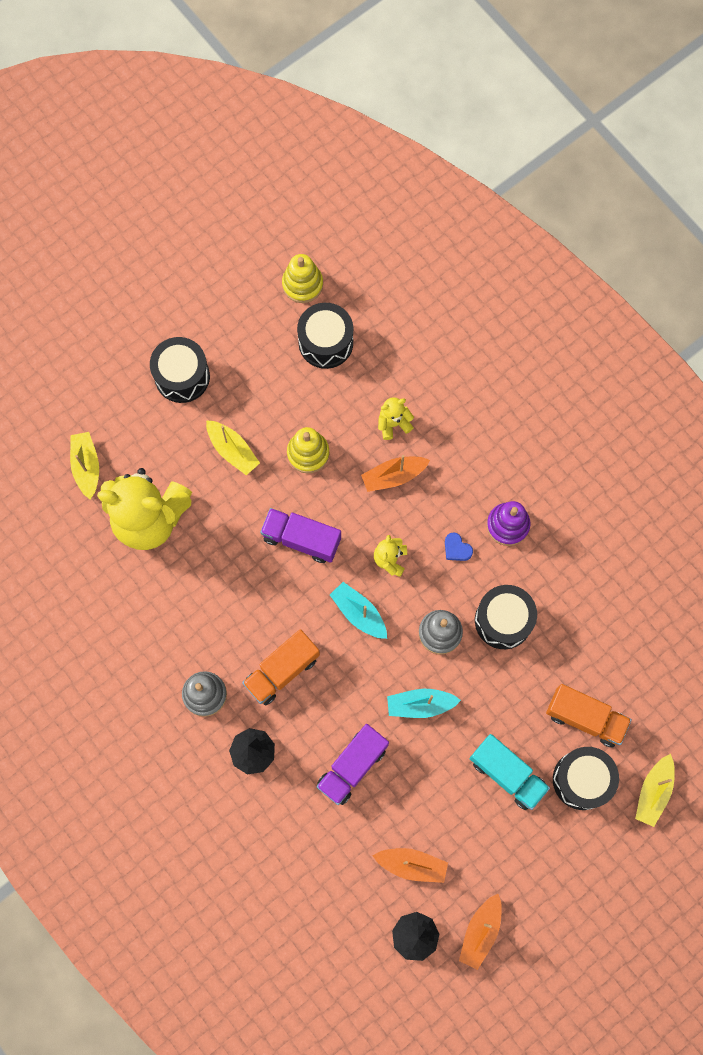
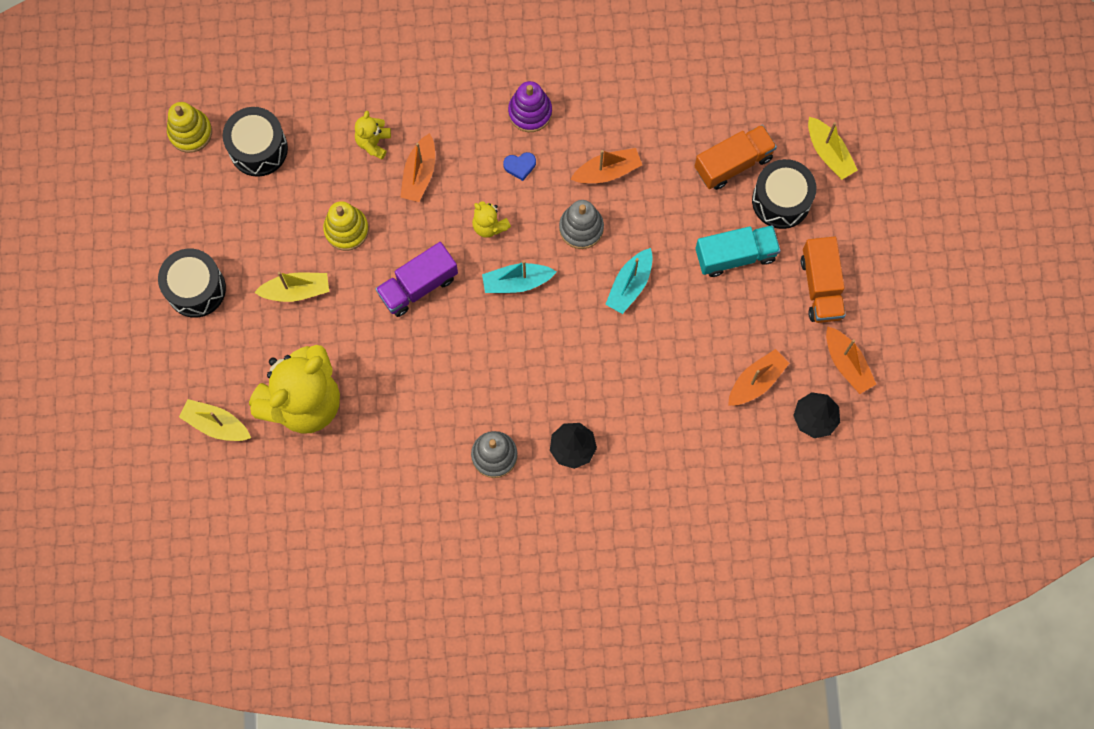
camera: 55 degrees left, 0 degrees up
orange truck [242,629,320,705] -> orange truck moved to [801,236,846,323]
purple truck [316,724,389,805] -> none
black drum [475,585,537,649] -> orange boat [570,148,642,183]

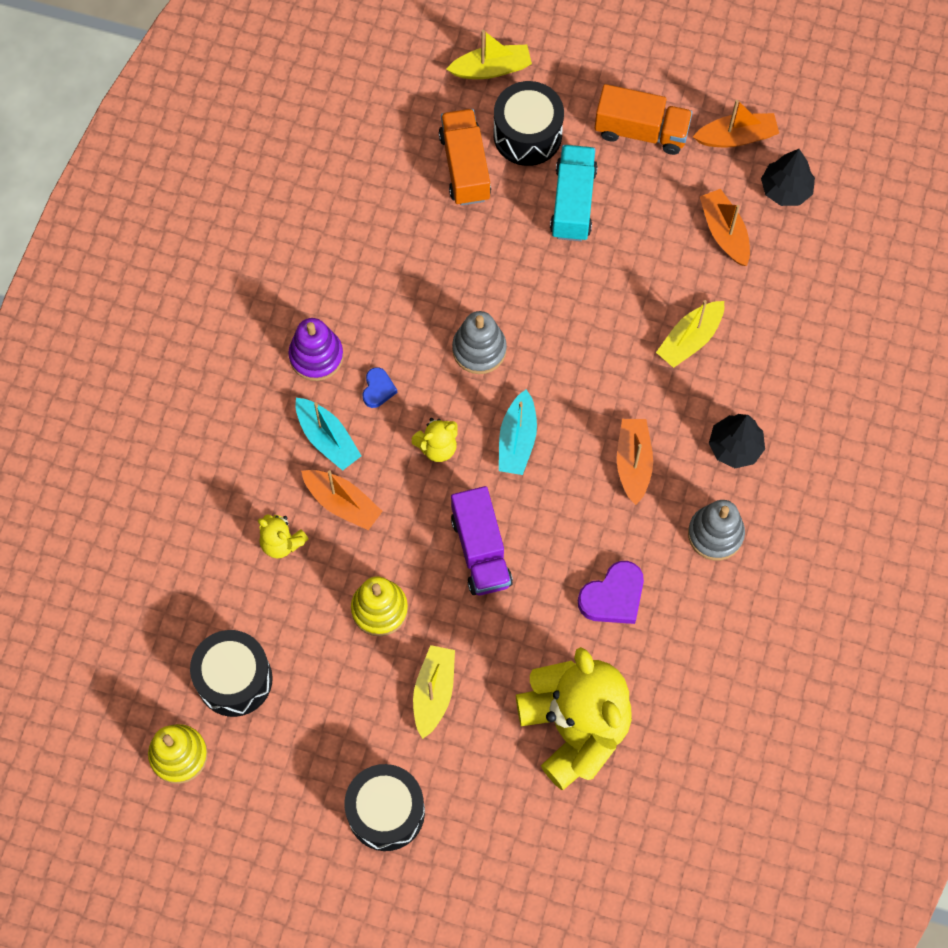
camera: 70 degrees left, 5 degrees down
yellow boat [179,399,251,441] -> yellow boat moved to [656,300,724,368]
orange boat [570,148,642,183] -> orange boat moved to [617,419,653,505]
turquoise boat [605,248,653,314] -> turquoise boat moved to [295,398,361,471]
none -> purple heart [578,561,644,624]

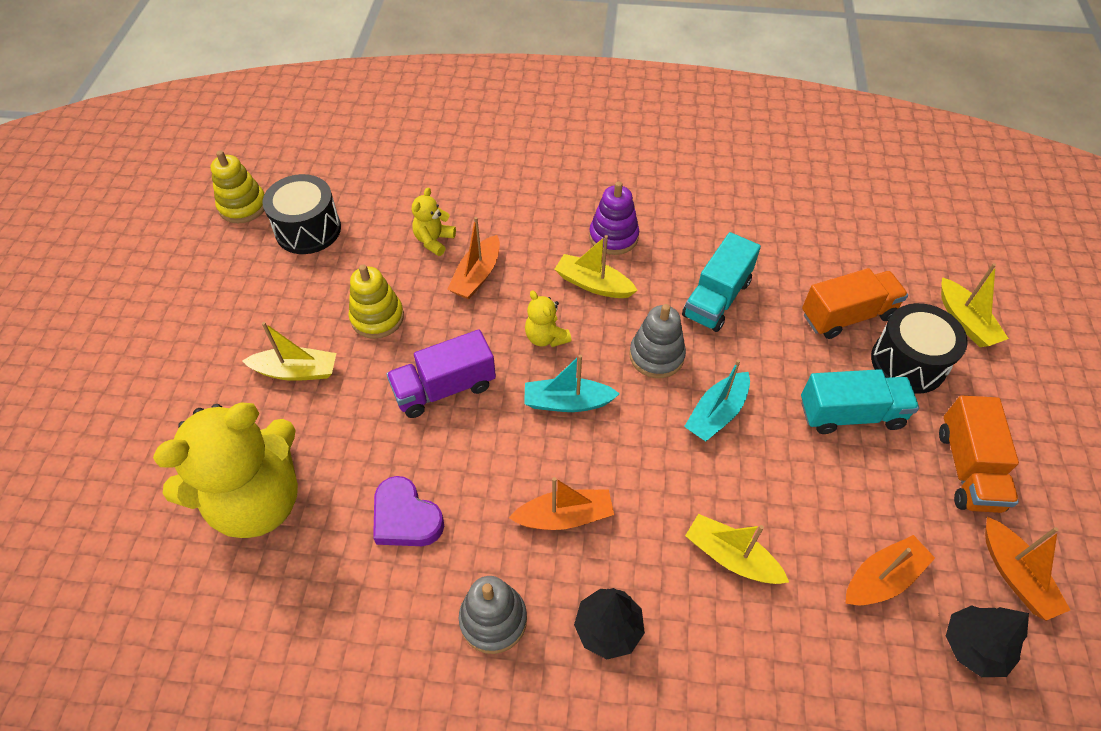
camera: 80 degrees right, 15 degrees down
turquoise boat [295,398,361,471] -> turquoise boat moved to [684,359,750,441]
black drum [344,764,425,851] -> none
blue heart [363,367,397,408] -> yellow boat [554,235,638,298]
none -> turquoise truck [682,232,761,332]

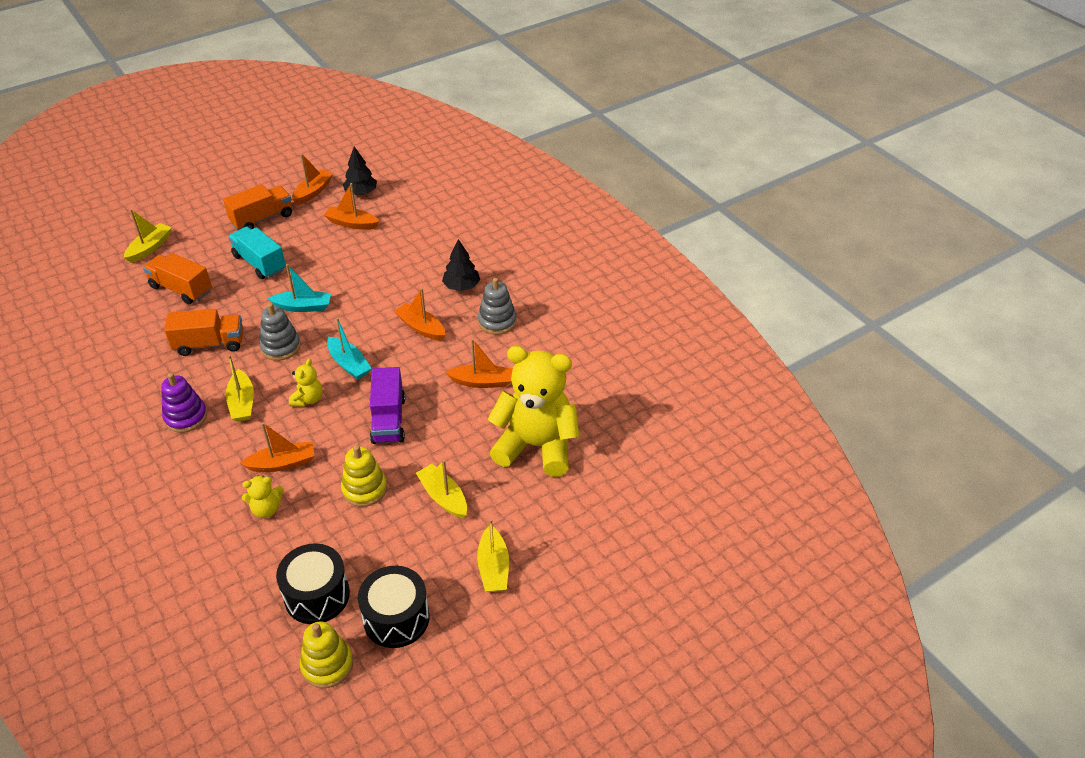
camera: 130 degrees left, 10 degrees down
purple heart [373,476,444,546] -> orange boat [445,339,513,388]
purple truck [386,329,496,418] -> purple truck turned 60 degrees clockwise [370,367,405,444]
turquoise truck [682,232,761,332] -> orange truck [164,309,243,356]
yellow boat [685,514,789,584] -> yellow boat moved to [477,519,509,592]
black drum [871,303,968,394] -> black drum moved to [358,566,429,648]

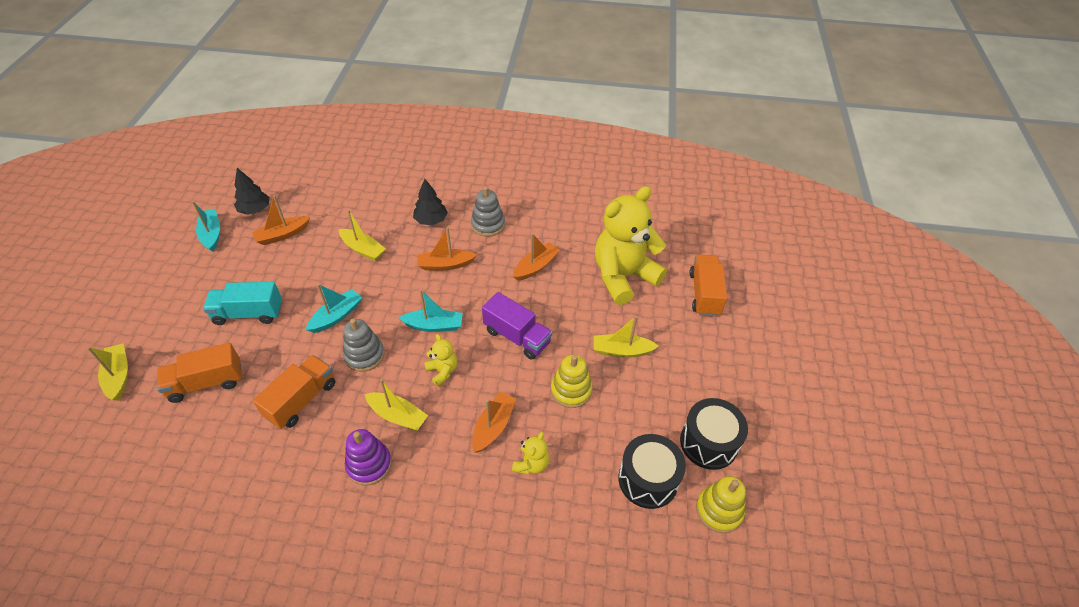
camera: 50 degrees left, 5 degrees up
orange truck [223,184,292,230] -> orange truck moved to [689,254,727,317]
orange boat [292,153,333,205] -> turquoise boat [192,201,220,252]
yellow boat [477,519,509,592] -> yellow boat moved to [339,209,386,261]

